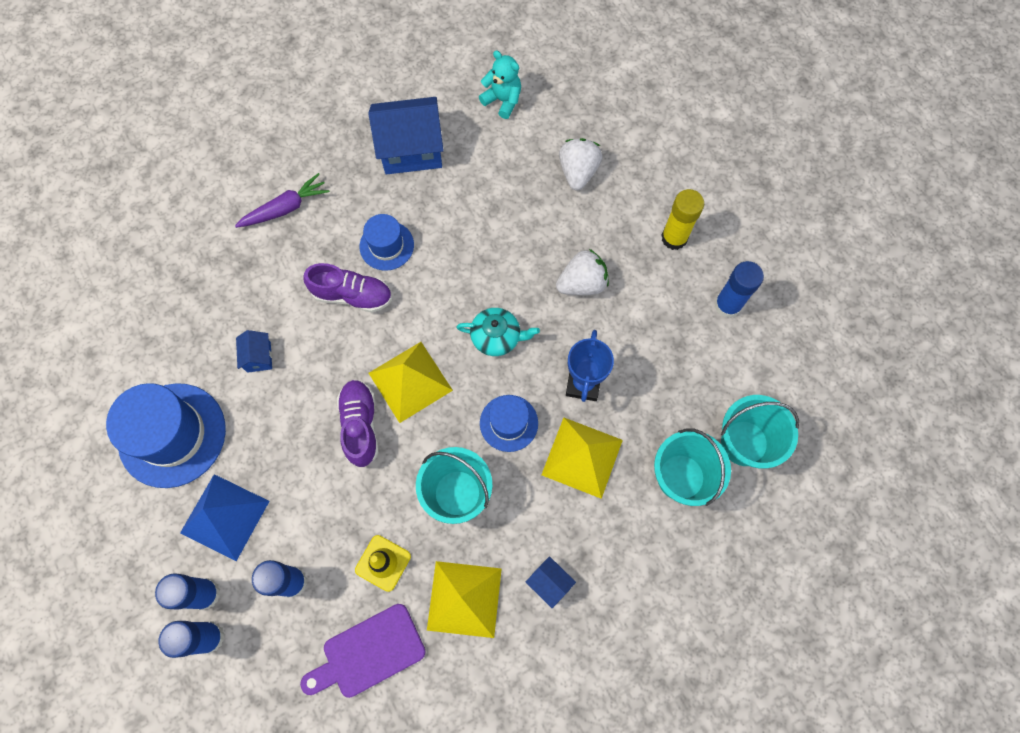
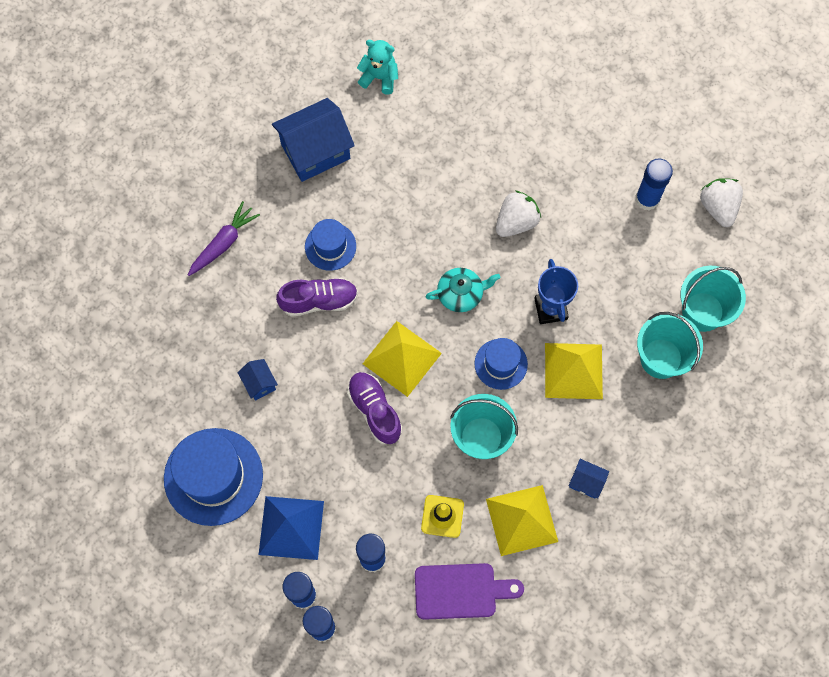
camera: 20 degrees left, 0 degrees up
purple cutting board [300,604,426,698] -> purple cutting board turned 135 degrees counterclockwise [415,563,524,620]
white strawberry [559,138,603,190] -> white strawberry moved to [700,178,743,227]
yellow glue stick [661,189,704,250] -> none

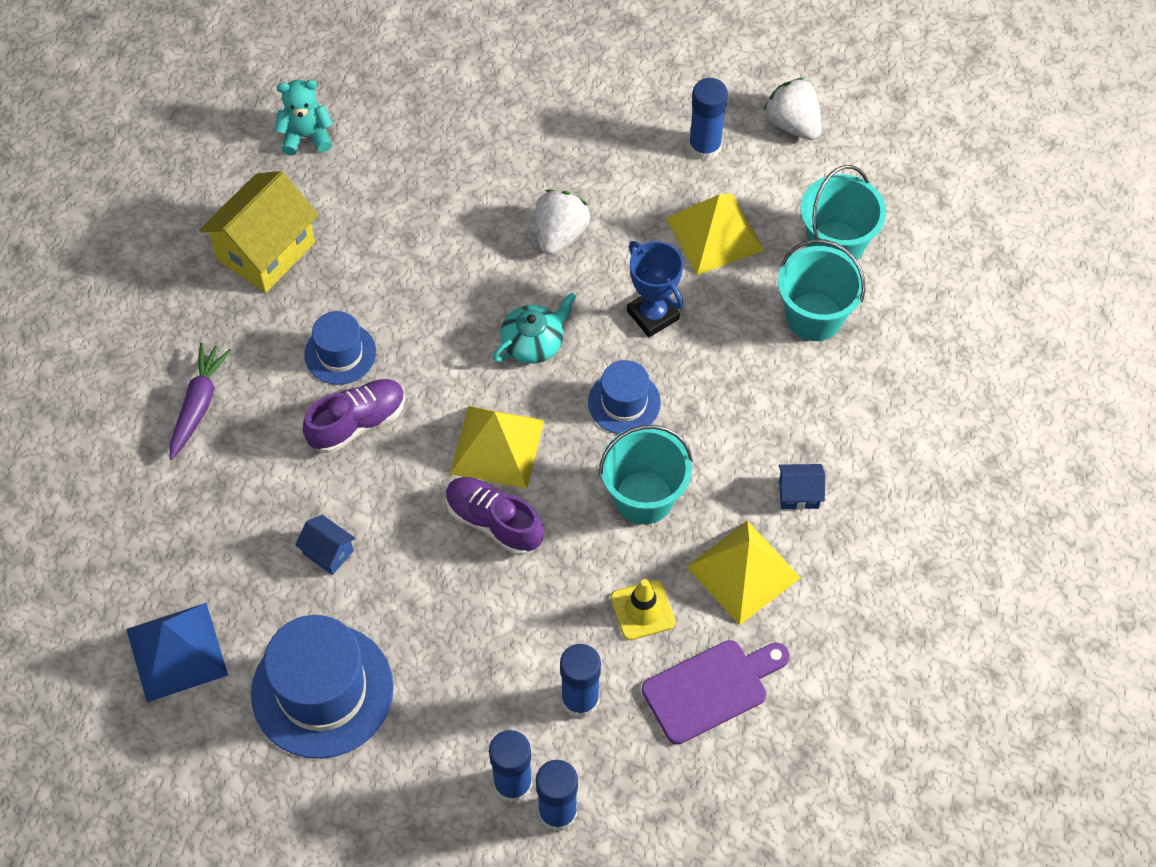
camera: 25 degrees left, 10 degrees down
blue pyramid [259,496,324,560] -> blue pyramid moved to [126,603,228,702]
blue house [272,98,355,182] -> yellow house [199,171,319,293]
yellow pyramid [545,343,603,399] -> yellow pyramid moved to [666,194,764,275]

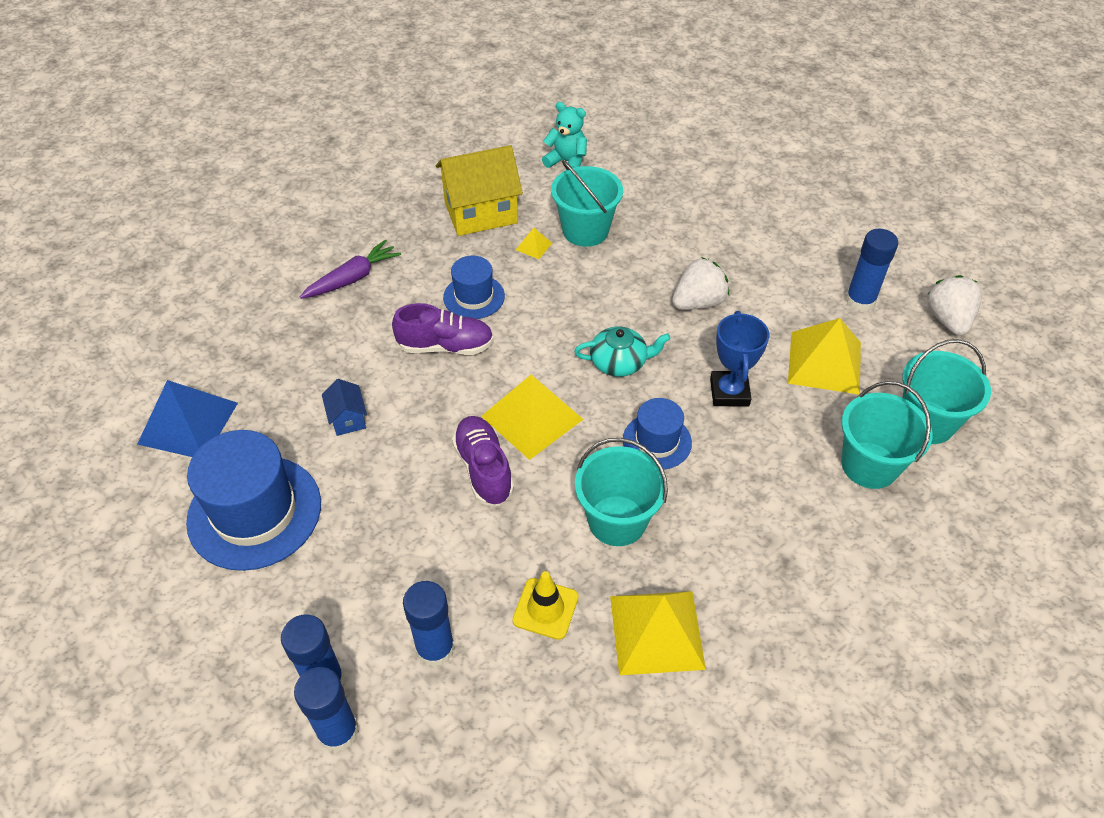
camera: 35 degrees right, 10 degrees down
purple cutting board [642,640,790,745] -> none
blue house [779,464,825,510] -> none
none -> yellow pyramid [516,227,552,259]
none -> turquoise bucket [551,160,623,247]

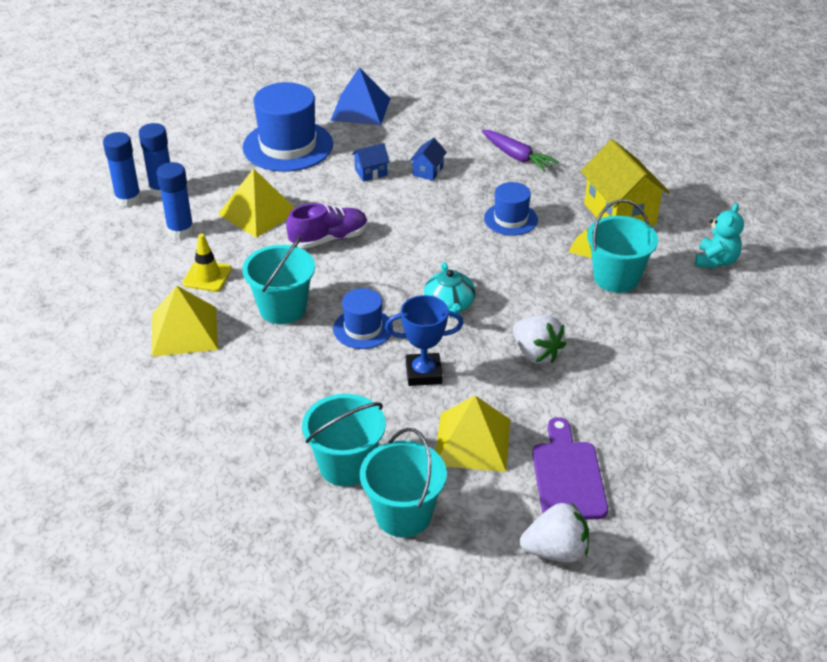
camera: 85 degrees right, 10 degrees down
purple shoe [392,303,494,355] -> none
yellow pyramid [481,375,583,460] -> yellow pyramid moved to [218,168,295,238]
blue glue stick [845,229,898,312] -> purple cutting board [532,417,608,520]
none -> blue house [409,138,447,181]

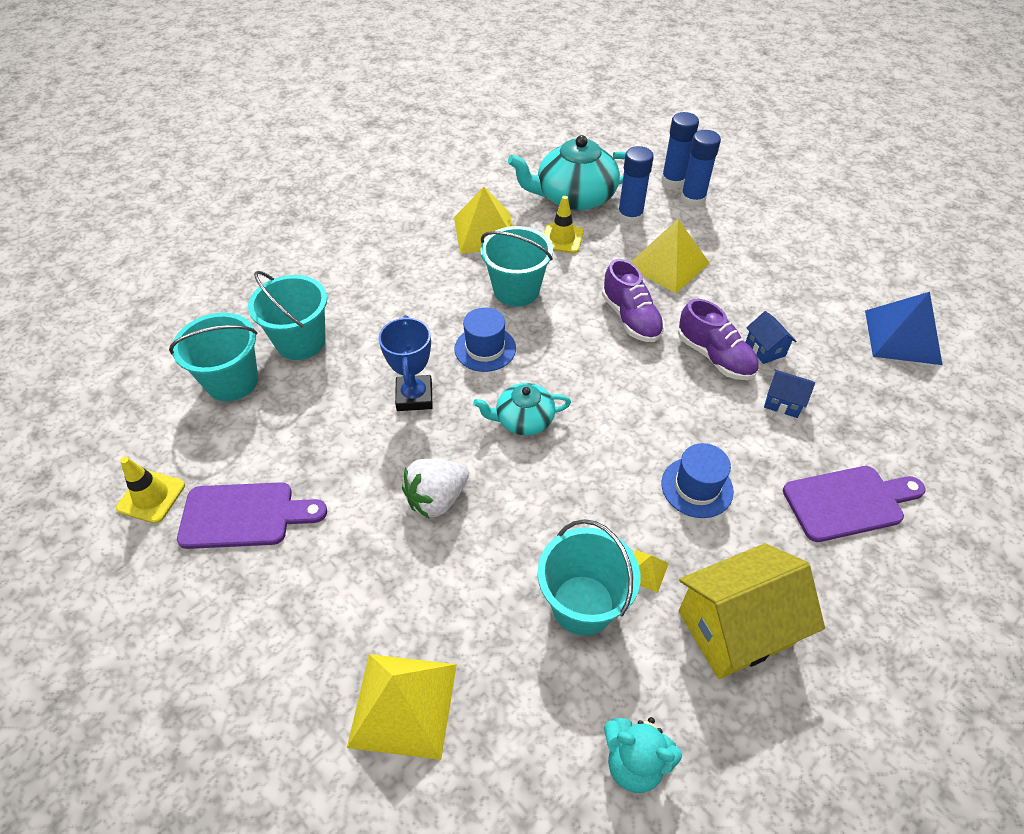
camera: 90 degrees right, 10 degrees up
blue hat [243,82,333,172] -> none
yellow pyramid [436,396,510,472] -> yellow pyramid moved to [347,654,457,760]
purple carrot [482,130,559,172] -> purple cutting board [783,466,926,542]
white strawberry [520,503,589,562] -> yellow traffic cone [116,457,185,523]
none -> turquoise teapot [508,135,626,211]
none -> purple shoe [678,299,759,380]

